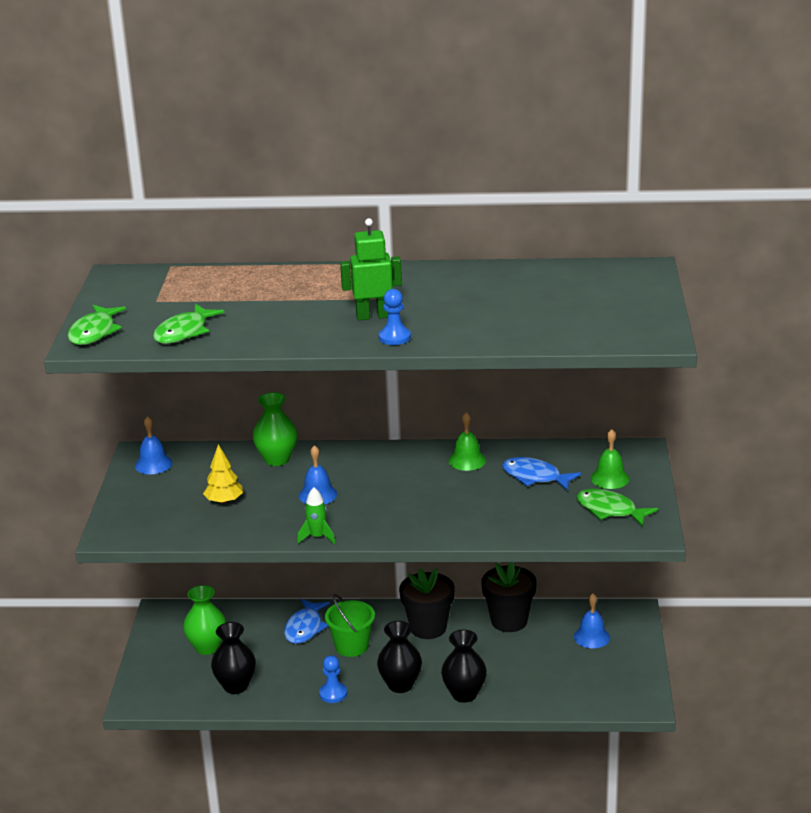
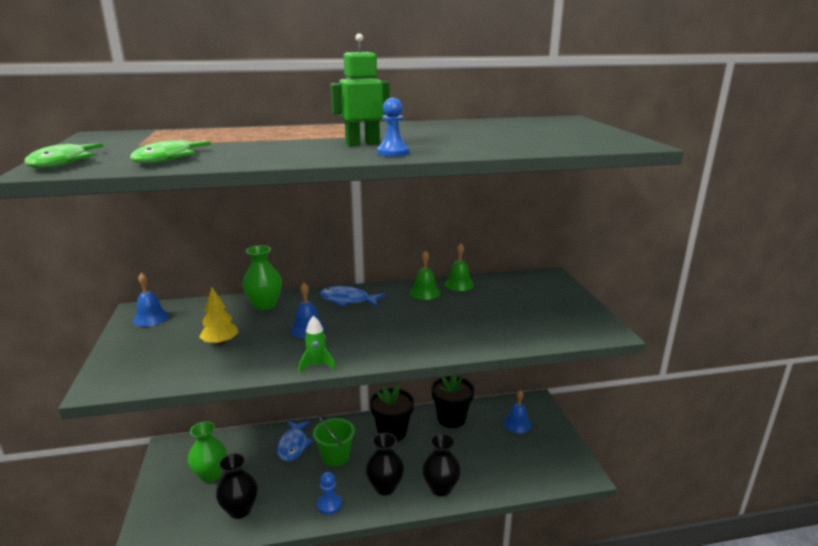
camera: 15 degrees left, 5 degrees down
blue fish [502,457,581,491] -> blue fish moved to [320,286,385,307]
green fish [576,489,658,527] -> none
green bell [591,429,629,489] -> green bell moved to [444,243,474,291]

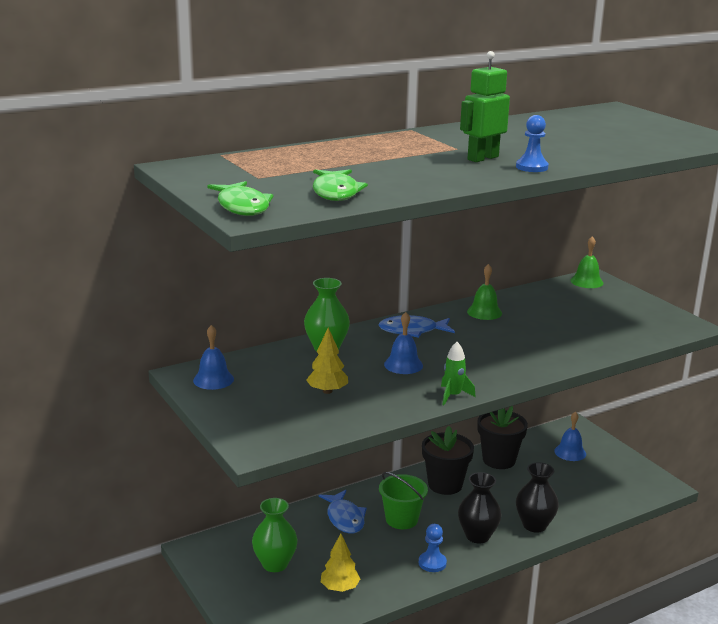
camera: 20 degrees left, 0 degrees up
black vase [216,453,258,519] -> yellow tree [321,534,360,592]
green bell [444,243,474,291] -> green bell moved to [570,236,603,288]

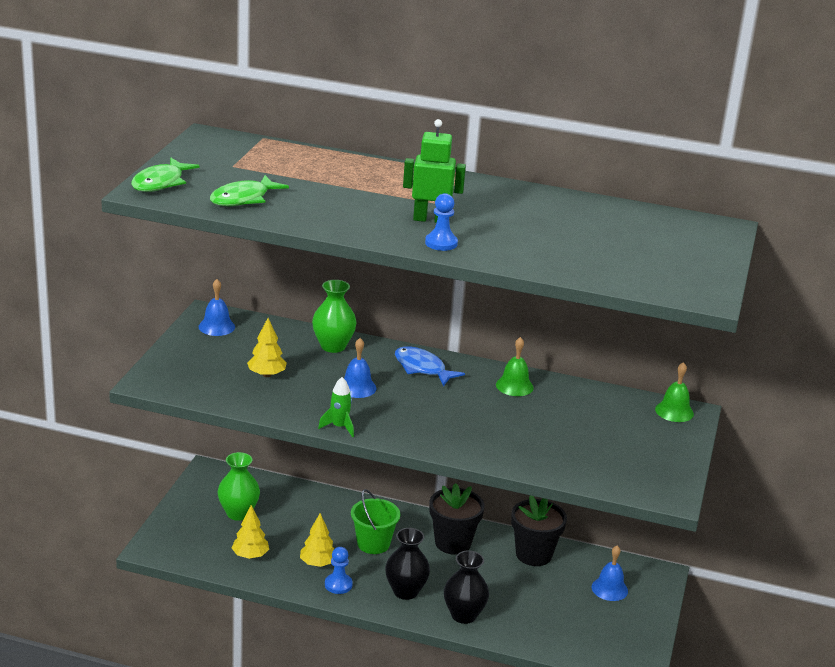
camera: 45 degrees right, 5 degrees up
blue fish [318,490,367,534] -> none
none -> yellow tree [300,513,334,567]

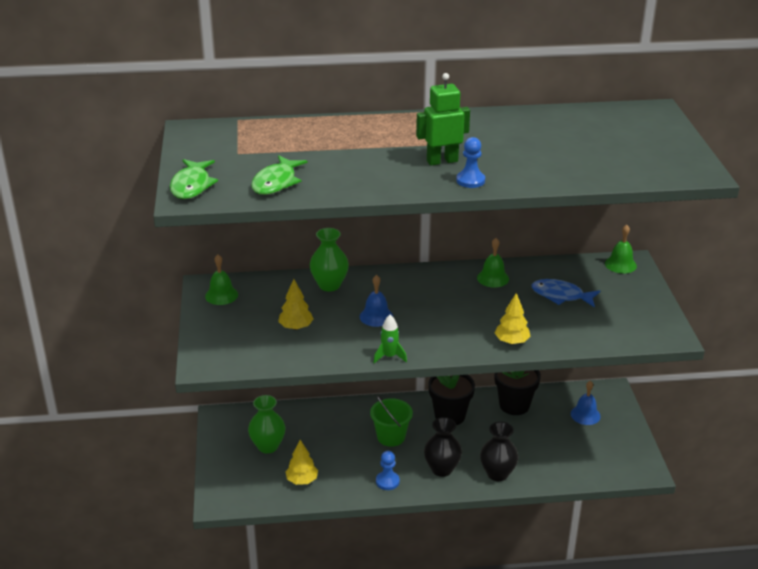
camera: 20 degrees left, 5 degrees up
blue bell [199,279,235,336] -> green bell [205,254,238,305]
yellow tree [300,513,334,567] -> yellow tree moved to [495,293,531,344]
blue fish [395,346,465,386] -> blue fish moved to [532,279,600,307]

